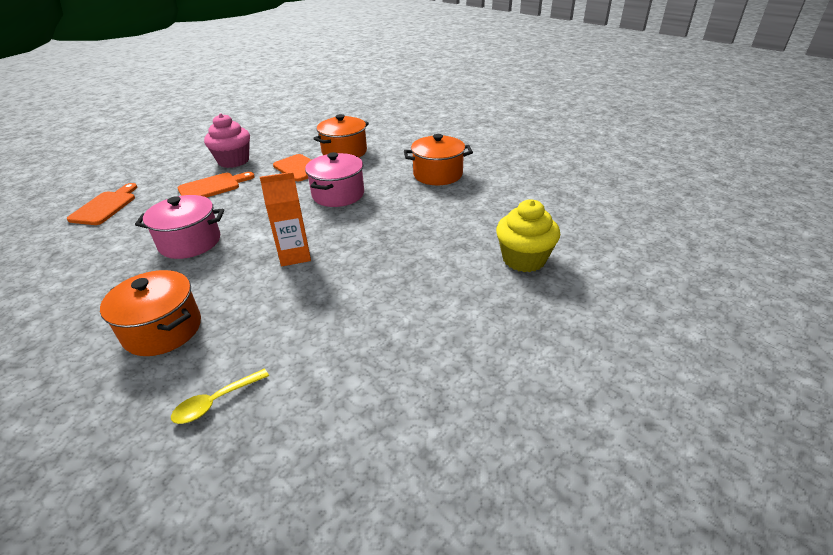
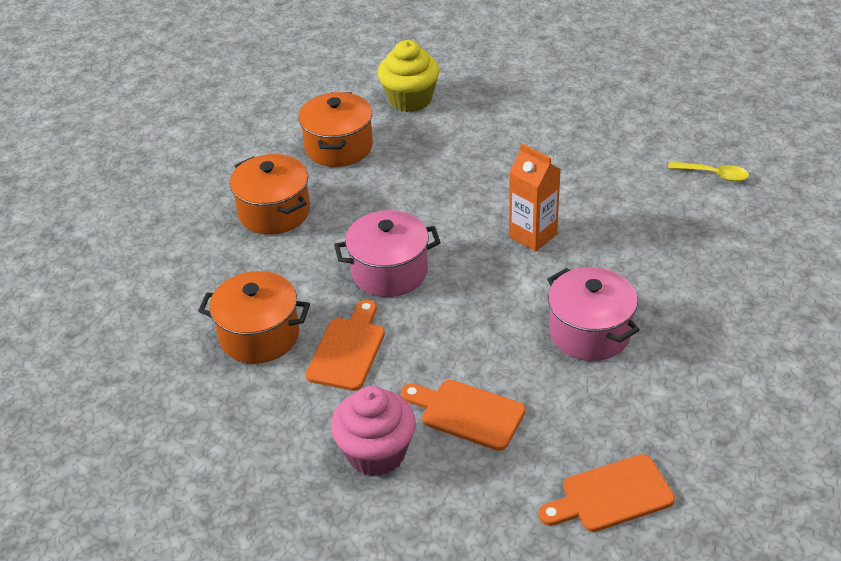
camera: 120 degrees left, 5 degrees up
orange pot [100,270,201,356] -> orange pot moved to [299,92,373,167]

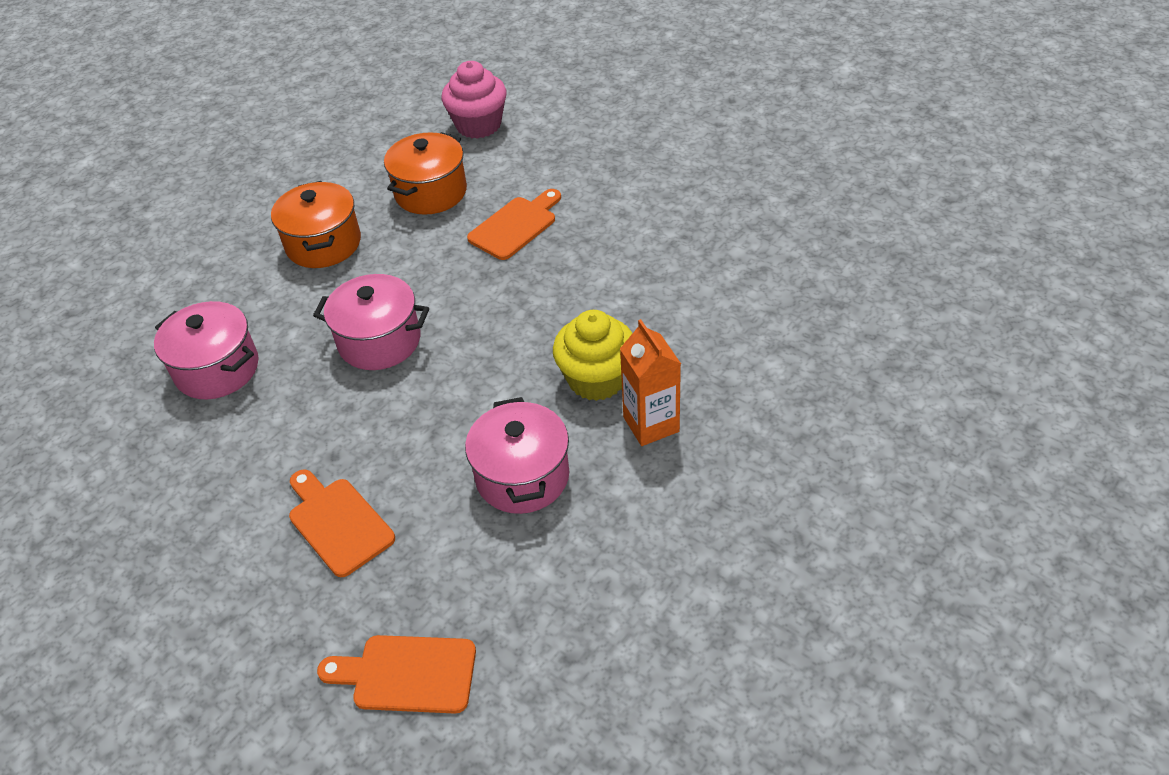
camera: 25 degrees right, 5 degrees up
orange pot [198,271,310,364] -> pink pot [154,301,258,399]
orange cutting board [306,300,385,391] -> orange cutting board moved to [467,189,561,260]
pink cupcake [331,386,416,477] -> pink cupcake moved to [442,61,507,139]
yellow cupcake [378,40,439,112] -> yellow cupcake moved to [553,310,632,401]
orange carton [509,144,561,252] -> orange carton moved to [620,319,681,446]
yellow spoon [668,162,749,182] -> none

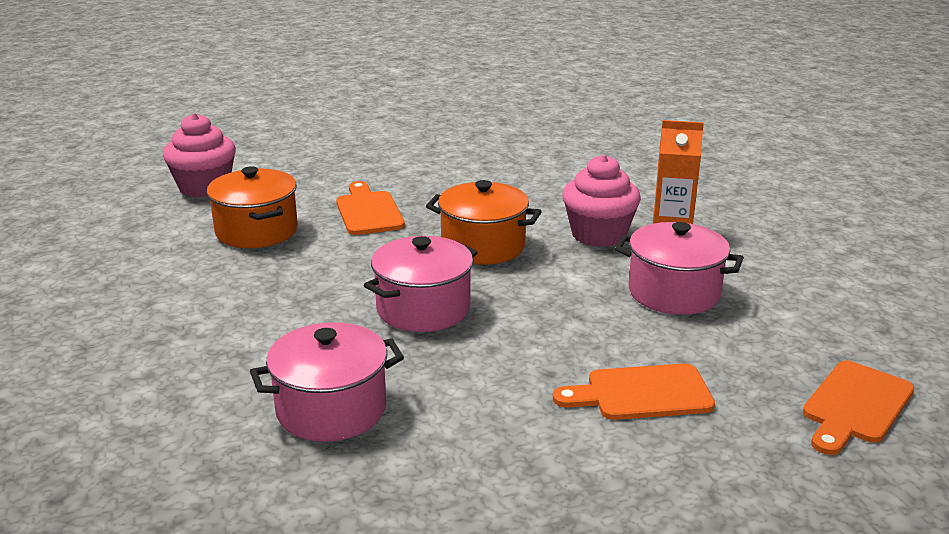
camera: 60 degrees left, 20 degrees down
orange pot [271,181,361,268] -> orange pot moved to [426,180,542,265]
yellow cupcake [553,310,632,401] -> pink cupcake [562,155,641,247]

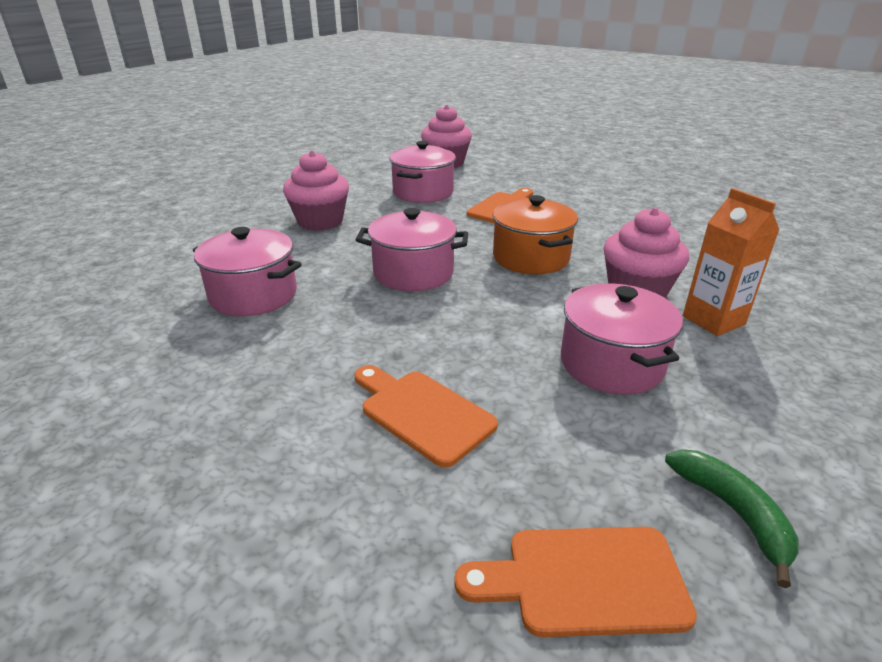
camera: 50 degrees right, 5 degrees up
orange pot [207,166,298,248] -> pink pot [389,141,456,203]
none -> pink cupcake [283,151,349,231]
none -> green banana [665,449,799,588]

